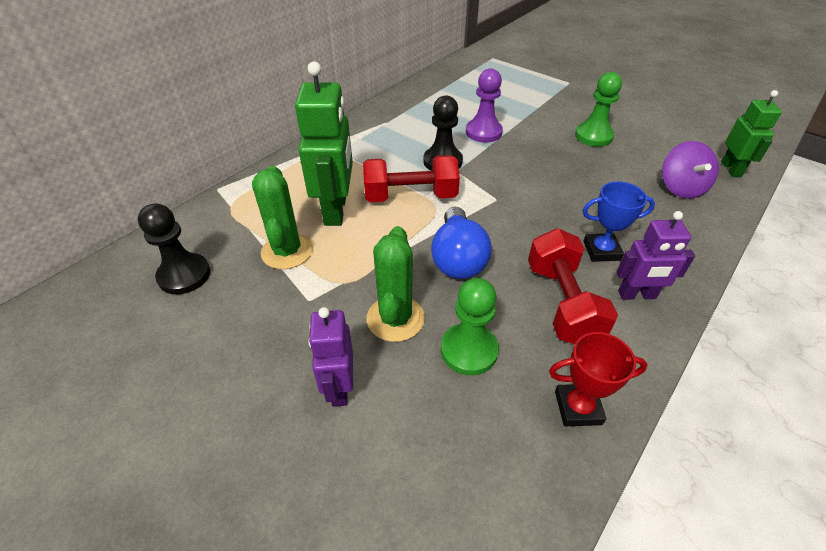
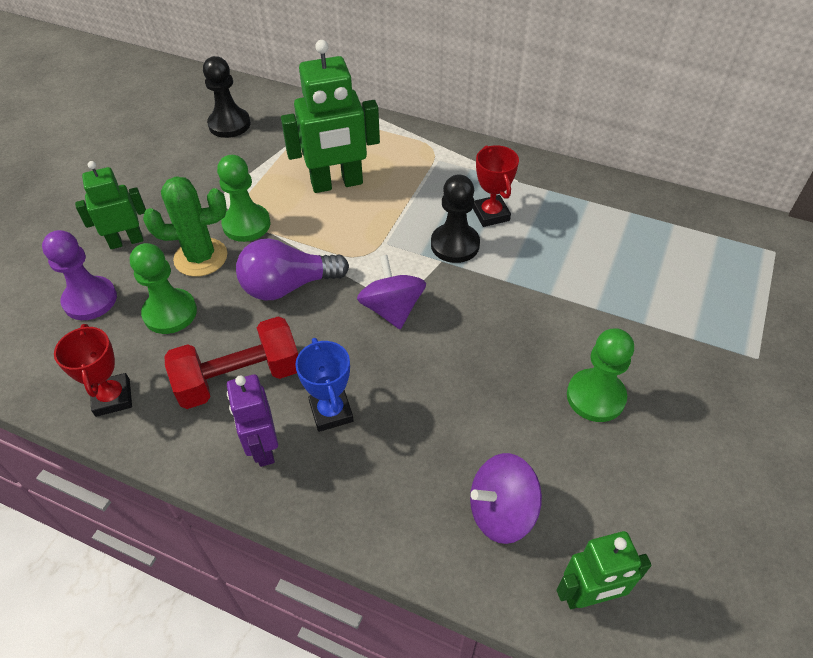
camera: 75 degrees right, 5 degrees up
green cactus [252,166,313,269] -> none
purple robot [308,307,353,407] -> green robot [75,161,146,249]
red dumbbell [363,155,460,202] -> none
blue light bulb [431,207,492,279] -> purple light bulb [236,238,349,300]
purple pawn [466,68,503,143] -> purple pawn moved to [42,230,117,320]
none -> green pawn [217,155,270,242]
none -> purple spinning top [357,255,426,329]
none -> red trophy [473,145,519,227]

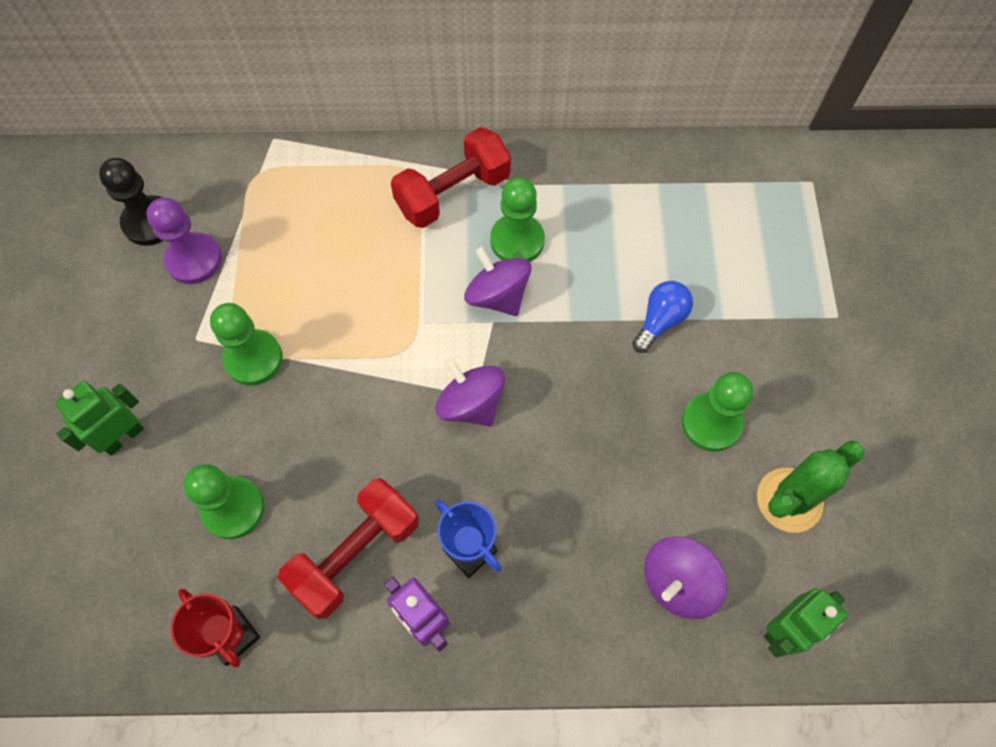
camera: 25 degrees left, 15 degrees up
purple pawn [42,230,117,320] -> purple pawn moved to [147,198,222,284]
green cactus [143,176,227,277] -> green cactus moved to [757,440,865,533]
purple light bulb [236,238,349,300] -> none
green robot [281,40,380,193] -> none
black pawn [431,175,480,263] -> purple spinning top [464,247,531,316]
red trophy [473,145,519,227] -> green pawn [490,177,545,262]
none -> red dumbbell [391,127,511,228]
none -> blue light bulb [632,281,693,353]

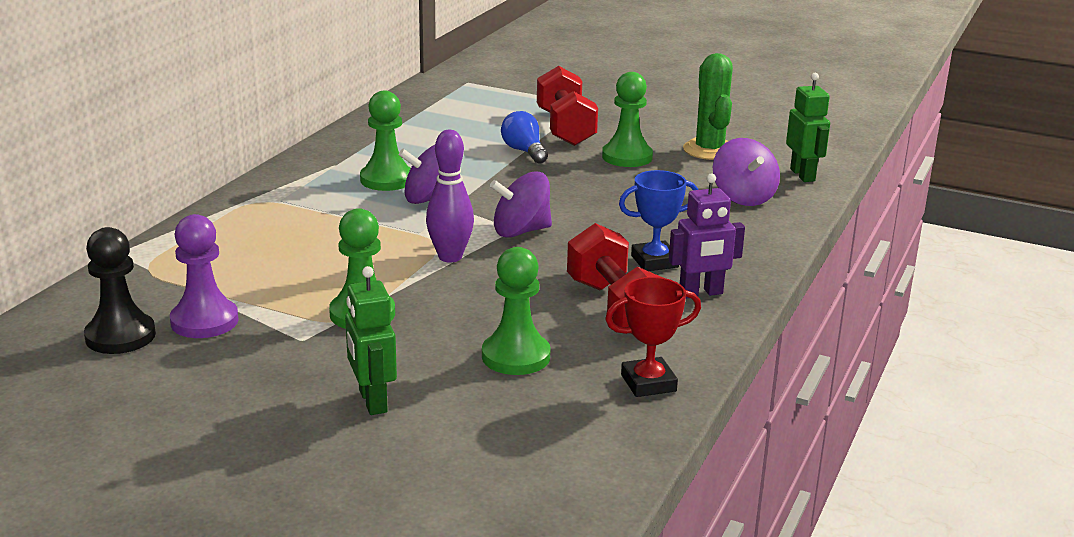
camera: 65 degrees left, 40 degrees down
red dumbbell [391,127,511,228] -> red dumbbell moved to [537,66,598,146]
none -> purple bowling pin [426,130,474,263]

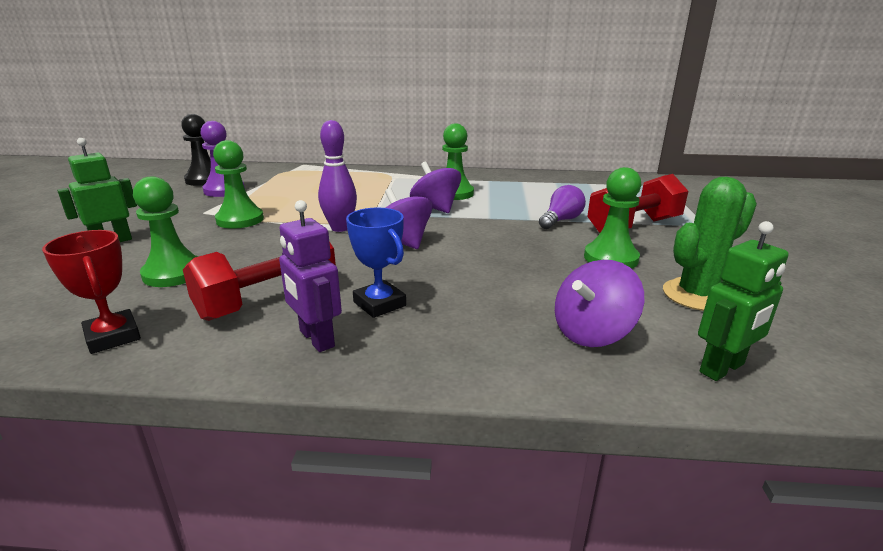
camera: 70 degrees right, 0 degrees up
blue light bulb [501,111,548,164] -> purple light bulb [539,185,586,229]

